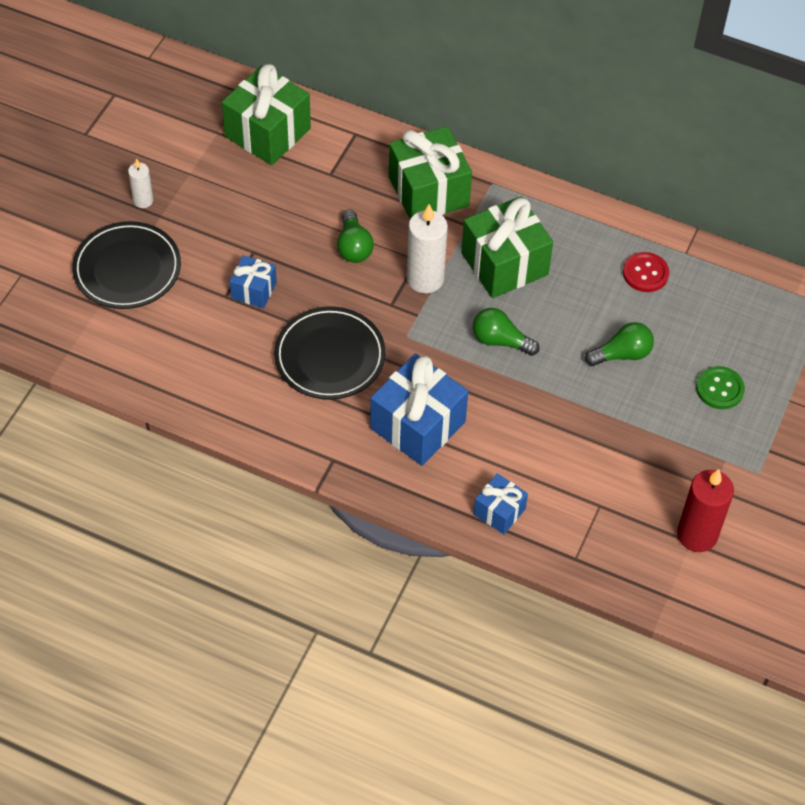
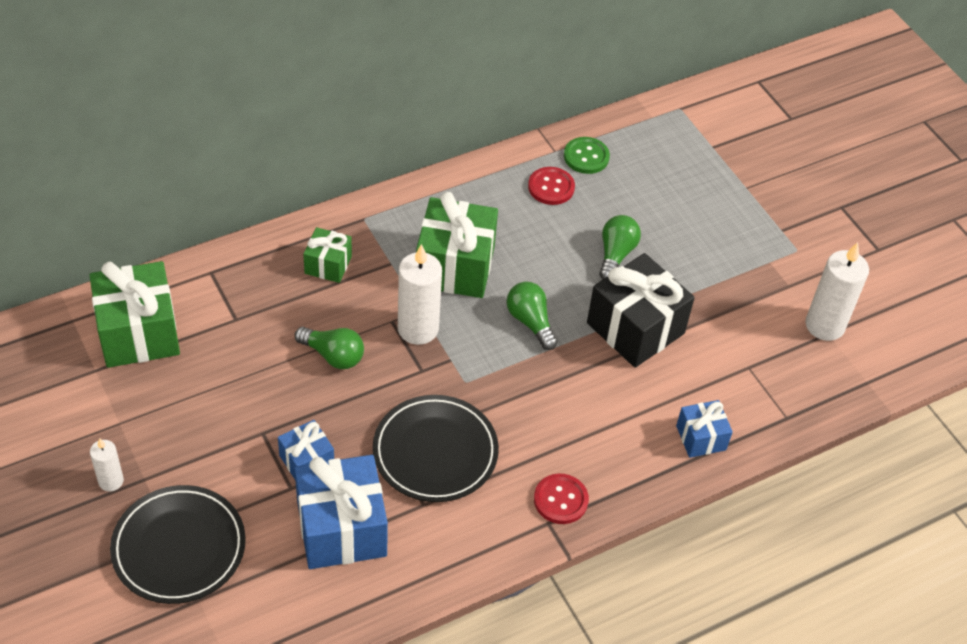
camera: 55 degrees left, 5 degrees down
blue gift [370,354,468,466] -> blue gift moved to [295,455,388,569]
green gift [389,126,472,219] -> green gift [303,227,352,283], size x0.53
green light bulb [473,308,540,356] -> green light bulb turned 90 degrees clockwise [507,282,558,350]
red candle [677,469,734,552] -> white candle [805,242,869,341]
green button [696,366,745,409] -> green button moved to [564,137,610,174]
none -> red button [534,474,589,524]
none -> black gift [587,253,695,368]

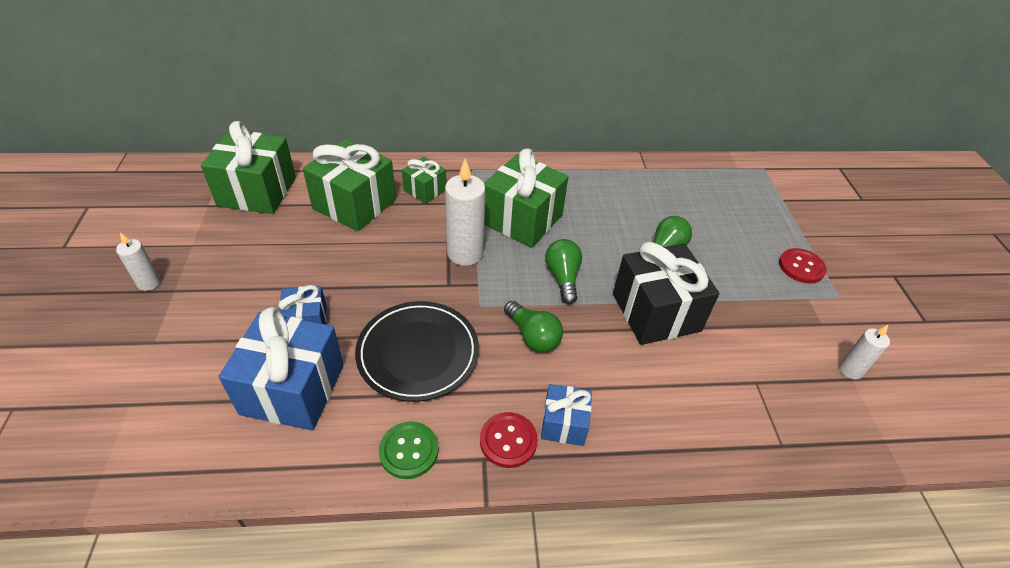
camera: 25 degrees right, 5 degrees down
black plate [110,485,246,604] -> none
green light bulb [295,327,364,369] -> green light bulb moved to [504,301,563,352]
red button [528,167,575,205] -> red button moved to [779,248,827,283]
green button [564,137,610,174] -> green button moved to [379,421,439,479]
blue gift [676,400,733,458] -> blue gift moved to [541,384,592,446]
white candle [805,242,869,341] -> white candle [839,325,890,380], size x0.55
none -> green gift [303,139,396,232]

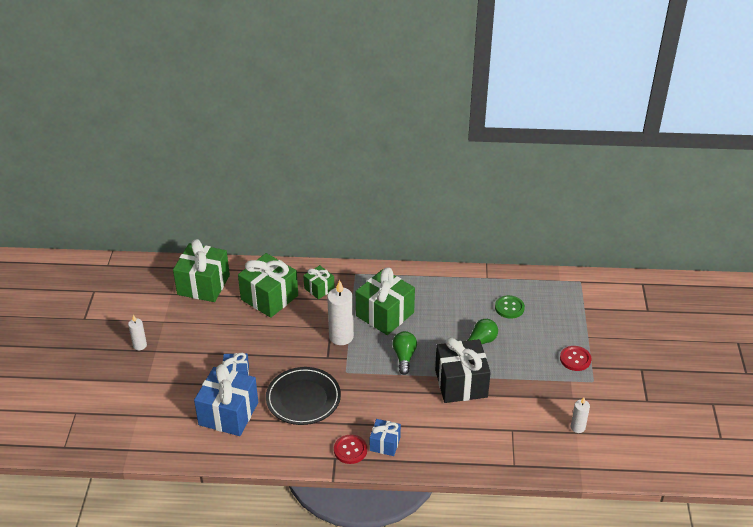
camera: 10 degrees right, 5 degrees down
green button [379,421,439,479] -> green button moved to [495,295,525,319]
green light bulb [504,301,563,352] -> none

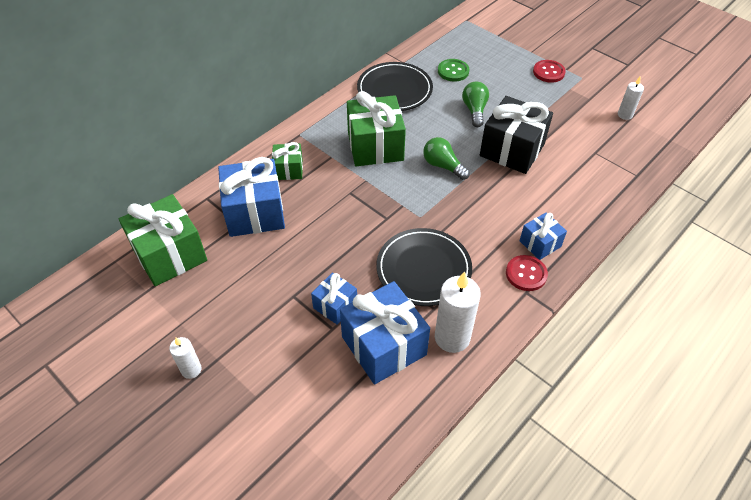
camera: 50 degrees left, 10 degrees up
green gift [238,253,298,318] -> blue gift [218,157,285,237]
white candle [327,280,354,345] -> white candle moved to [435,271,481,353]
none -> black plate [357,62,433,111]

